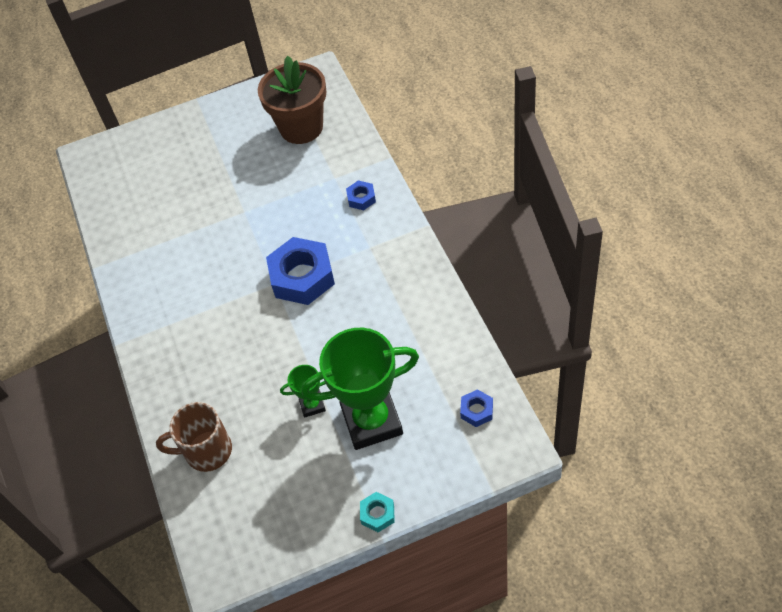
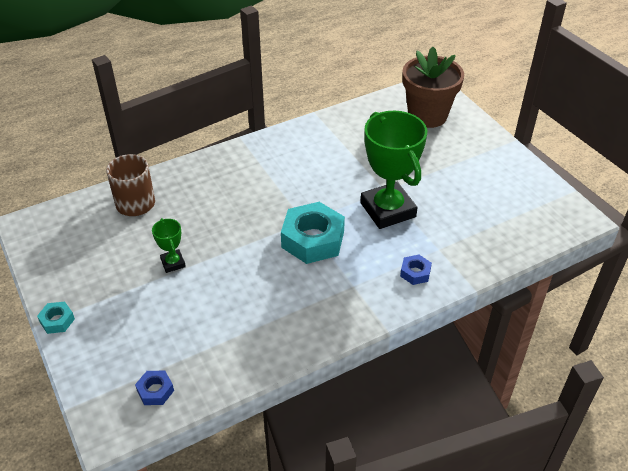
camera: 75 degrees right, 10 degrees down
brown flower pot [258,56,326,144] -> brown flower pot moved to [402,46,464,128]
blue nut [266,237,335,305] -> turquoise nut [281,202,345,264]
green trophy [302,328,419,450] -> green trophy moved to [360,111,427,229]

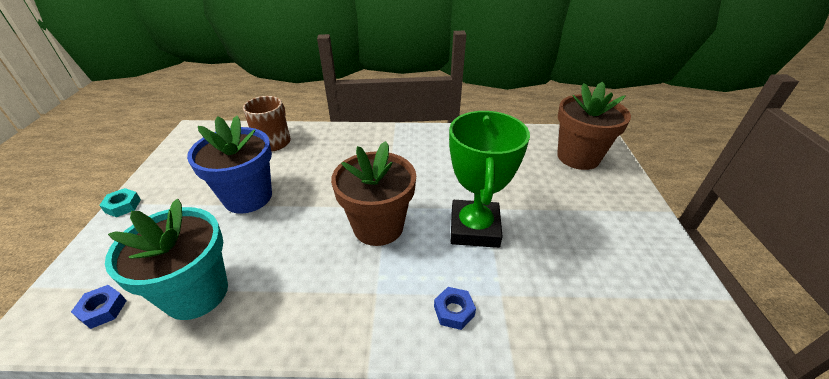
camera: 30 degrees right, 5 degrees down
green trophy [152,218,186,273] -> blue flower pot [187,115,272,214]
turquoise nut [281,202,345,264] -> brown flower pot [331,141,416,246]
none -> turquoise flower pot [105,199,228,320]

